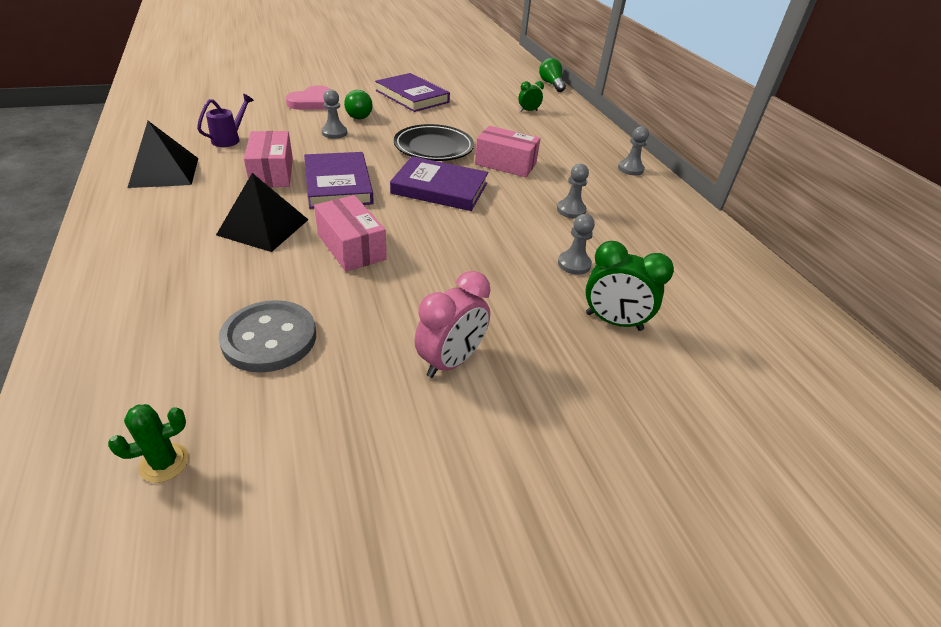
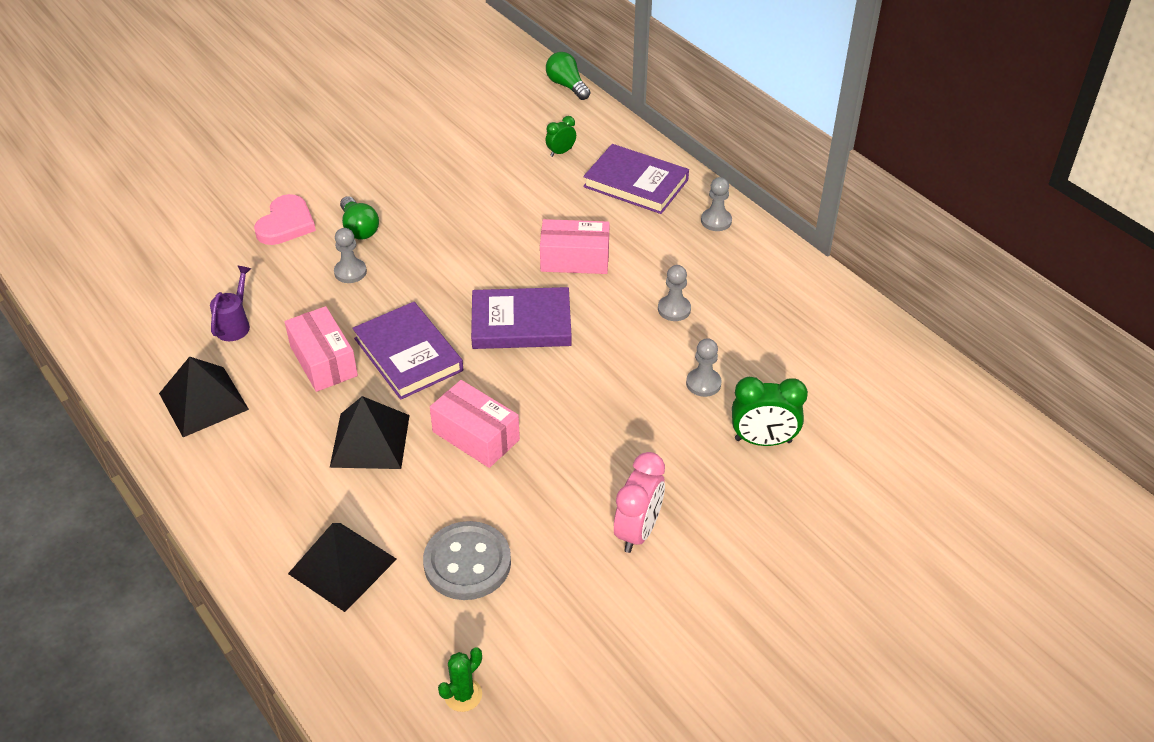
camera: 15 degrees left, 5 degrees up
purple book [375,73,450,112] -> purple book moved to [583,144,689,214]
black plate [394,124,474,161] -> none
none -> black pyramid [288,523,397,612]

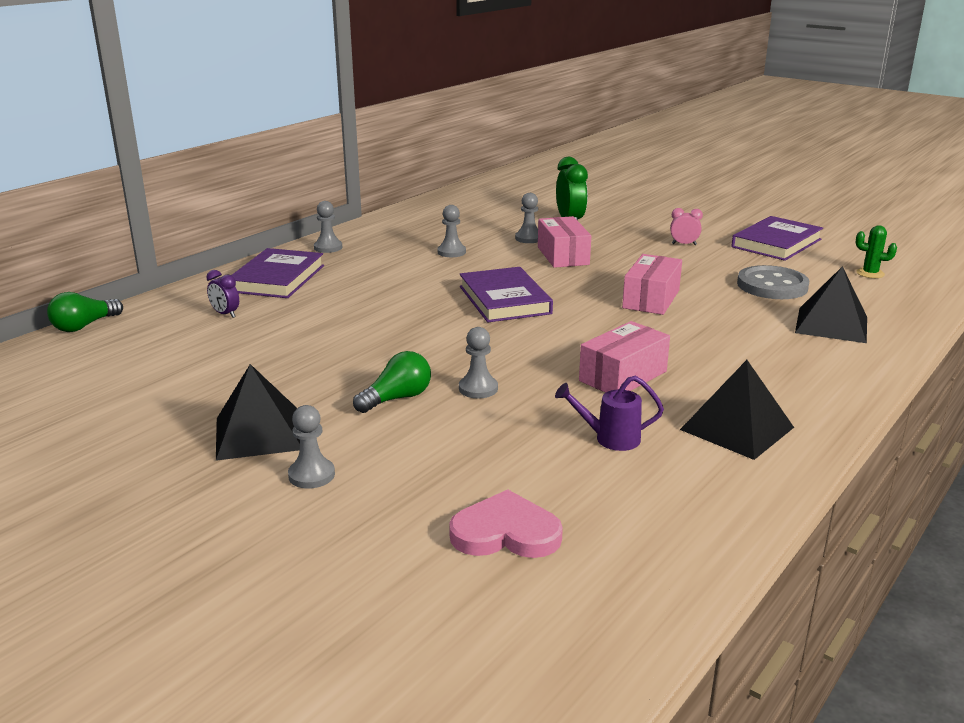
camera: 105 degrees left, 20 degrees down
pink heart [254,194,316,245] -> pink heart moved to [449,490,563,558]
black pyramid [330,396,410,469] -> black pyramid moved to [216,364,300,461]
purple book [353,302,463,400] -> purple book moved to [731,216,823,261]
pink box [540,219,610,274] -> pink box moved to [538,216,591,268]
green clock [546,116,576,157] -> purple clock [206,270,239,318]
pink clock [614,452,665,553] -> pink clock [670,208,703,245], size x0.57
none -> grey pawn [288,405,335,489]

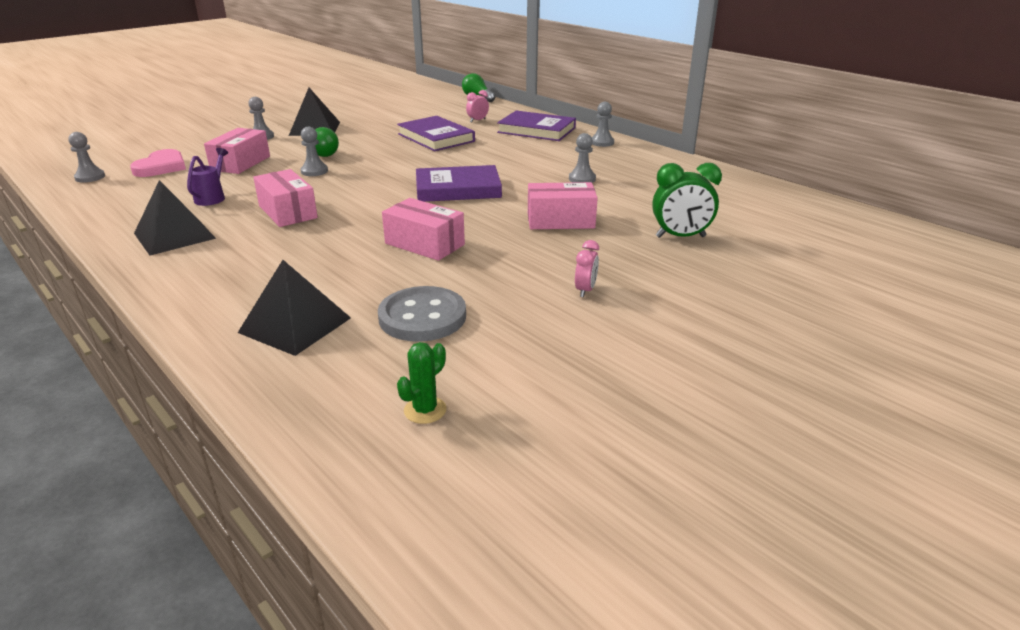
camera: 100 degrees right, 5 degrees up
purple clock [206,270,239,318] -> pink clock [466,90,489,122]
grey pawn [515,193,538,243] -> grey pawn moved to [68,132,105,183]
purple book [731,216,823,261] -> purple book moved to [397,116,475,151]
none -> pink box [204,128,270,174]

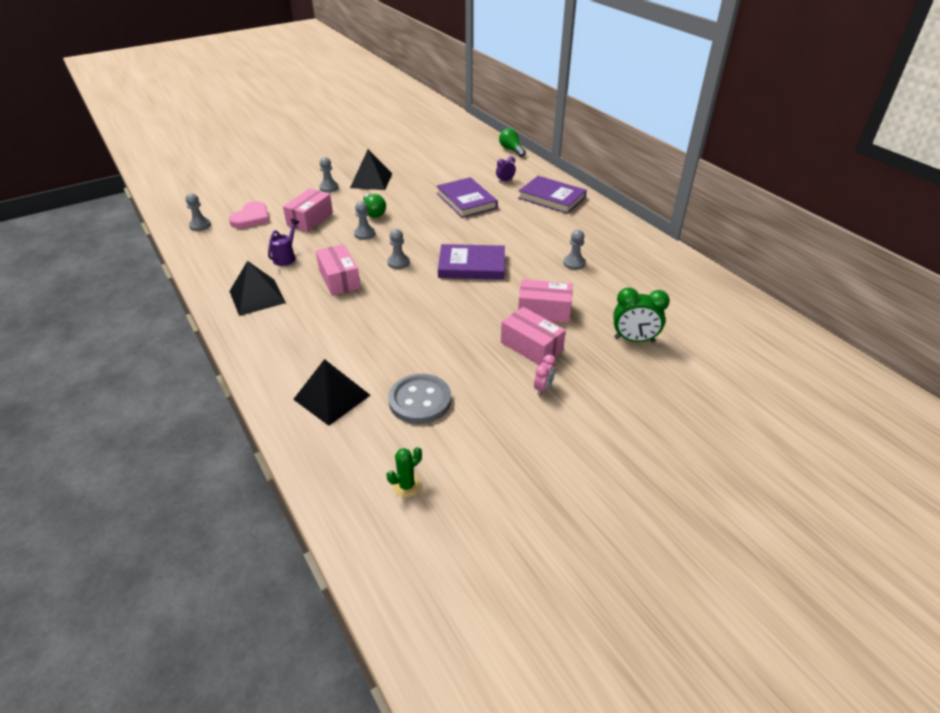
camera: 10 degrees right, 10 degrees up
pink box [382,198,465,261] -> pink box moved to [501,307,566,365]
pink clock [466,90,489,122] -> purple clock [496,156,516,183]
grey pawn [592,102,614,147] -> grey pawn moved to [387,229,410,269]

